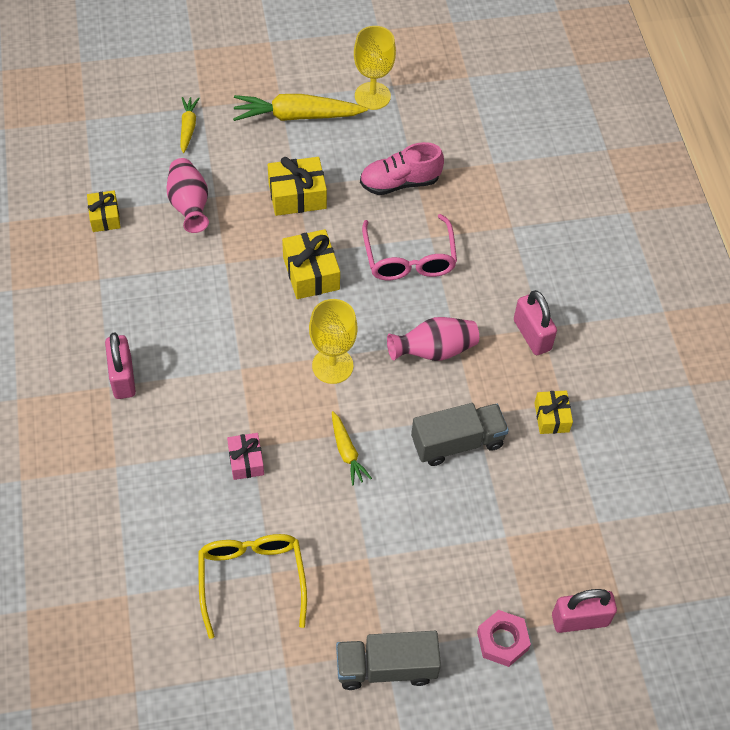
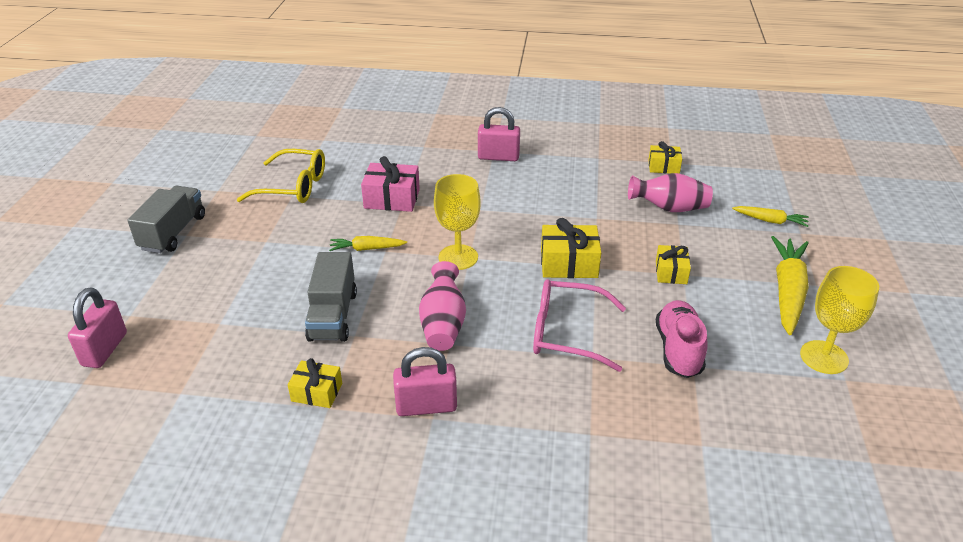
camera: 110 degrees right, 20 degrees down
pink gift [227,433,264,480] -> pink gift [361,156,420,212], size x1.58
yellow gift [268,157,327,216] -> yellow gift [656,245,691,284], size x0.63
pink nut [477,610,531,667] -> none

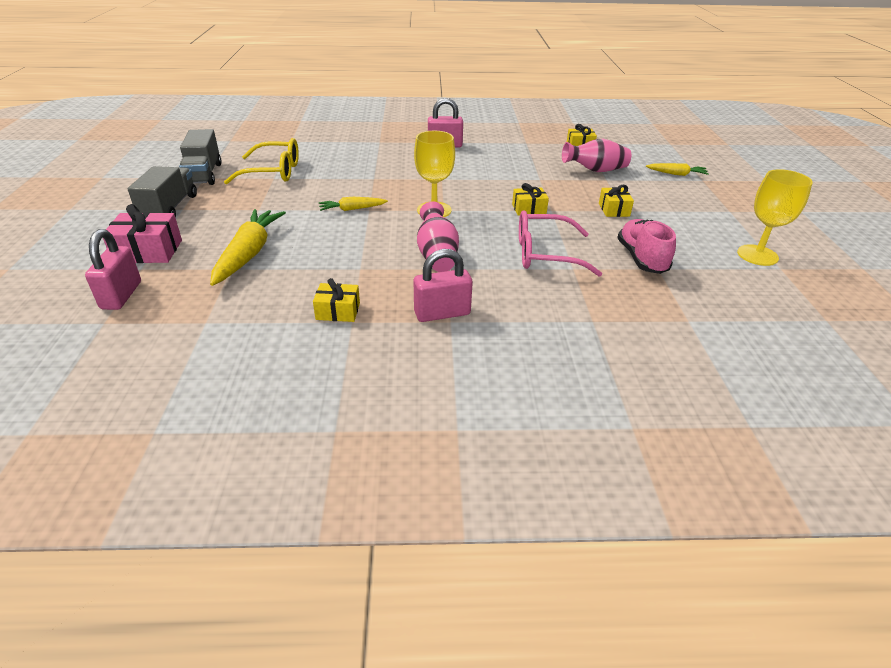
camera: 10 degrees left, 0 degrees up
grey truck [305,252,357,342] -> grey truck moved to [179,129,221,185]
pink gift [361,156,420,212] -> pink gift moved to [103,204,182,263]
yellow gift [541,218,601,278] -> yellow gift [512,183,549,216], size x0.63
yellow carrot [771,236,809,335] -> yellow carrot moved to [210,209,286,286]

